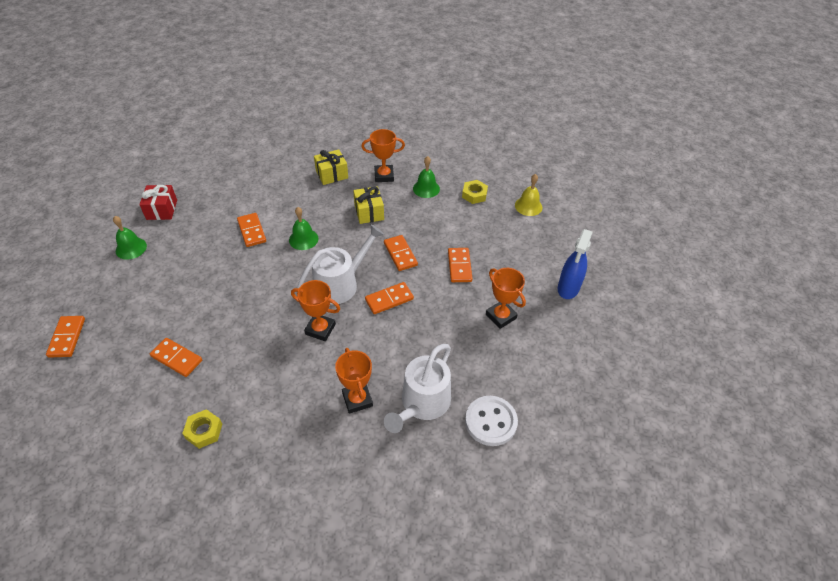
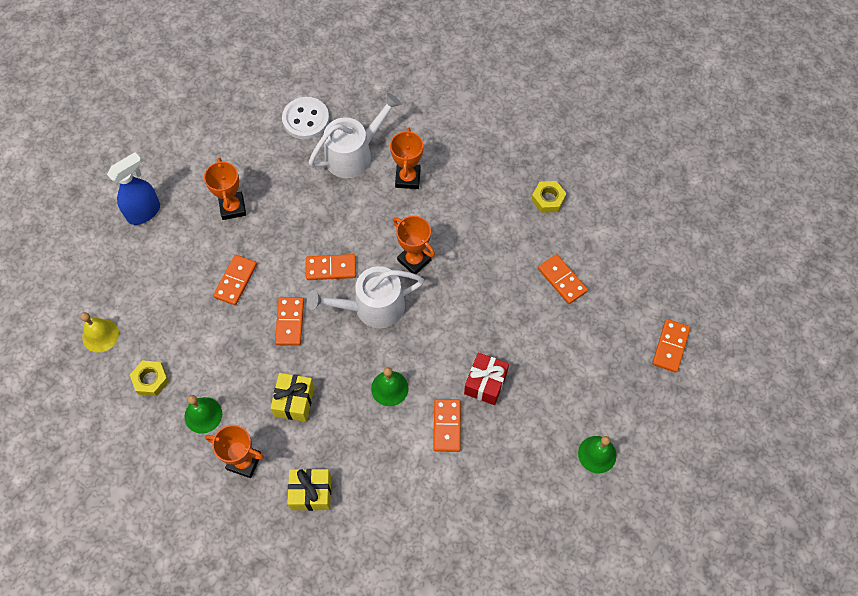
camera: 155 degrees left, 15 degrees up
red gift [139,185,177,220] -> red gift moved to [464,353,509,405]

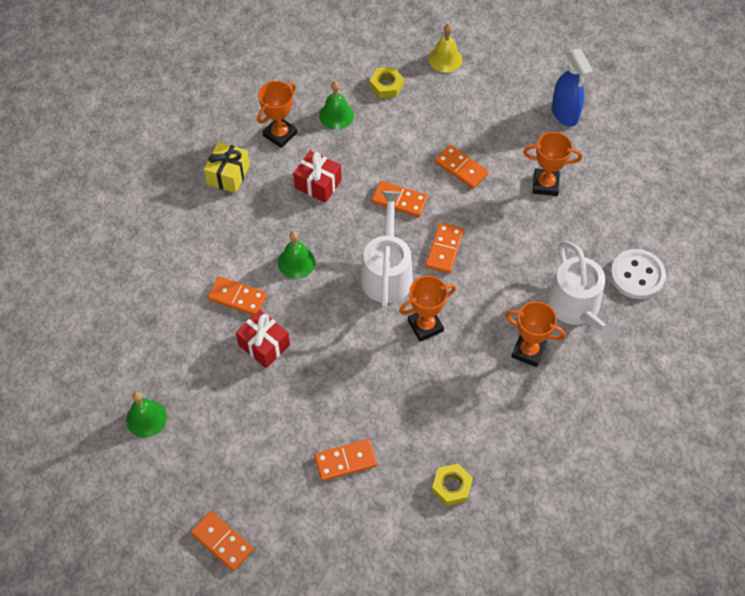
camera: 110 degrees right, 5 degrees down
yellow gift [270,373,315,422] -> red gift [293,151,342,203]

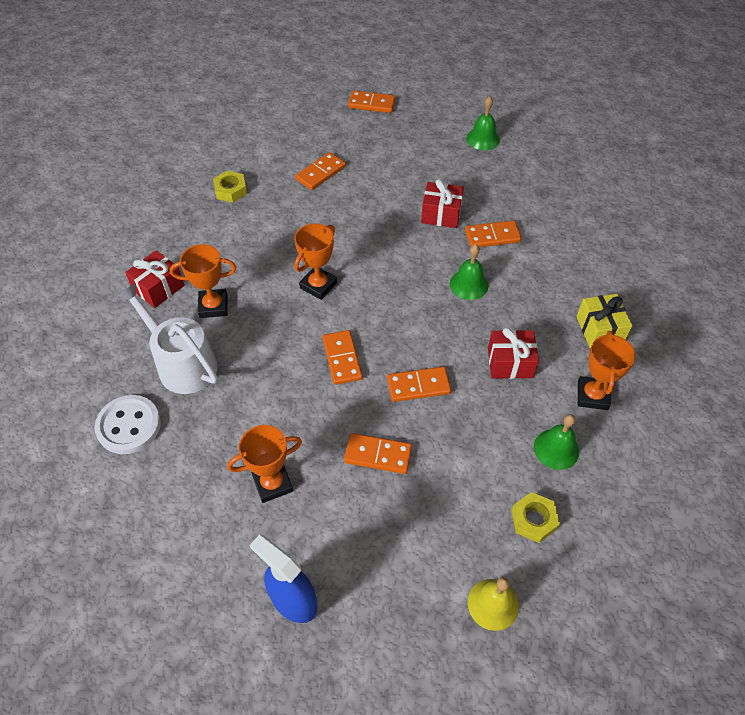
camera: 150 degrees right, 5 degrees down
white watering can [361,191,413,308] -> none
none -> red gift [125,250,185,308]

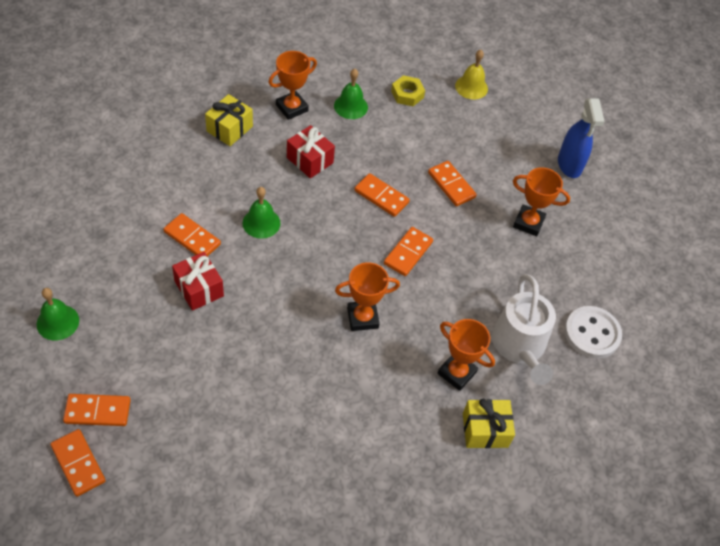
camera: 140 degrees left, 0 degrees up
red gift [125,250,185,308] -> yellow gift [463,399,515,448]
yellow nut [213,171,247,203] -> none
orange domino [295,152,346,190] -> orange domino moved to [63,394,131,426]

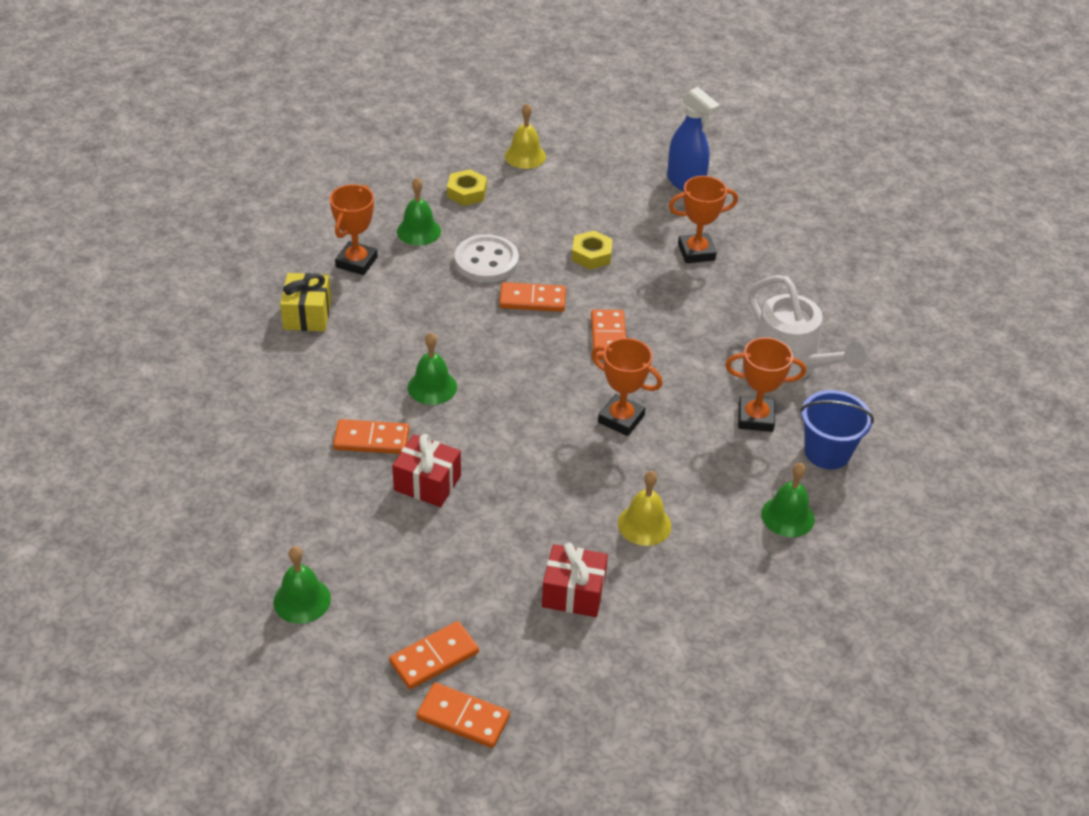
camera: 30 degrees left, 10 degrees down
red gift [287,125,335,178] -> red gift moved to [542,543,608,617]
orange trophy [335,262,400,331] -> orange trophy turned 75 degrees clockwise [591,338,663,436]
orange domino [428,161,477,206] -> yellow nut [572,230,613,269]
yellow gift [463,399,515,448] -> blue bucket [800,390,874,470]
white button [564,306,622,359] -> white button moved to [455,235,519,283]
none -> yellow bell [618,471,671,546]
none -> green bell [761,463,815,537]

